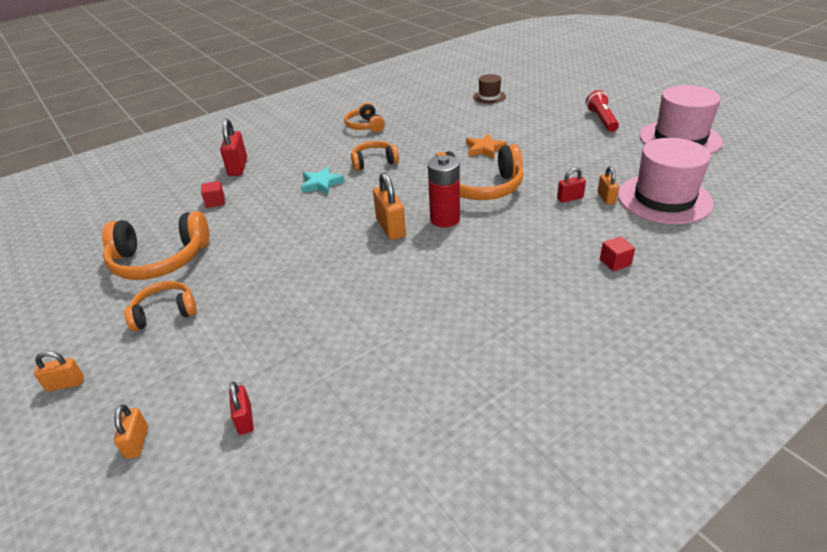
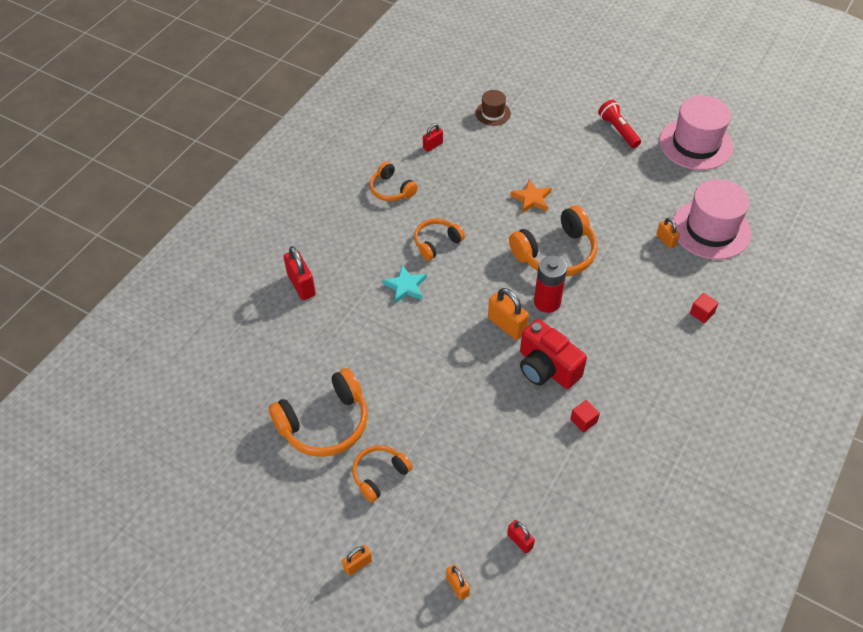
camera: 25 degrees left, 15 degrees up
red cube [201,181,225,208] -> red cube moved to [570,400,600,433]
red padlock [557,167,586,203] -> red padlock moved to [423,124,443,152]
none -> red camera [520,319,587,389]

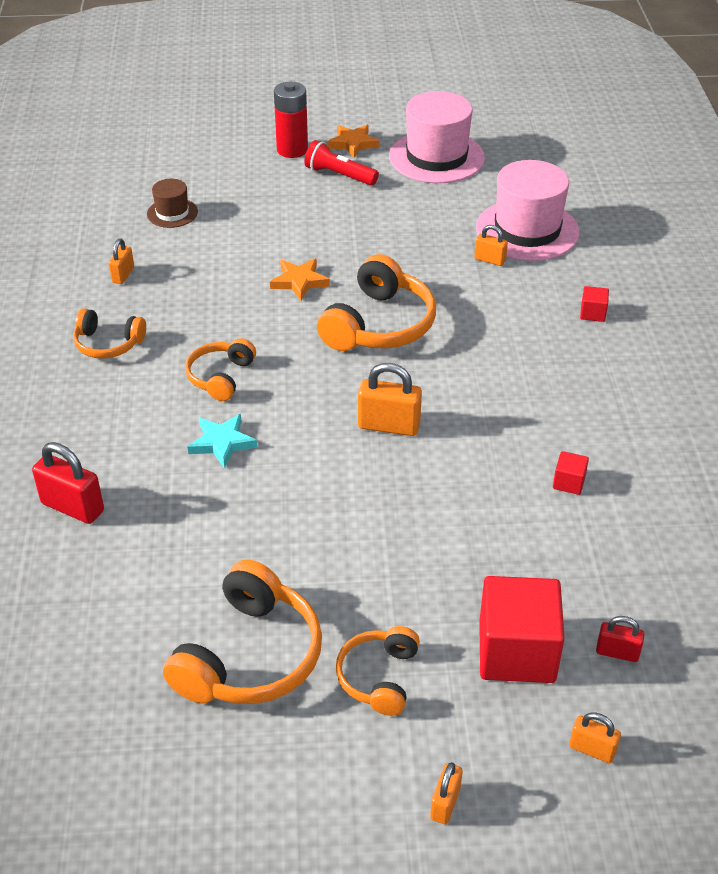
camera: 35 degrees left, 10 degrees down
red padlock [423,124,443,152] -> orange padlock [109,238,134,284]
red camera [520,319,587,389] -> none
red battery [534,255,567,313] -> red battery moved to [274,82,308,158]
none -> orange star [327,125,380,158]
none -> red cube [479,576,565,683]

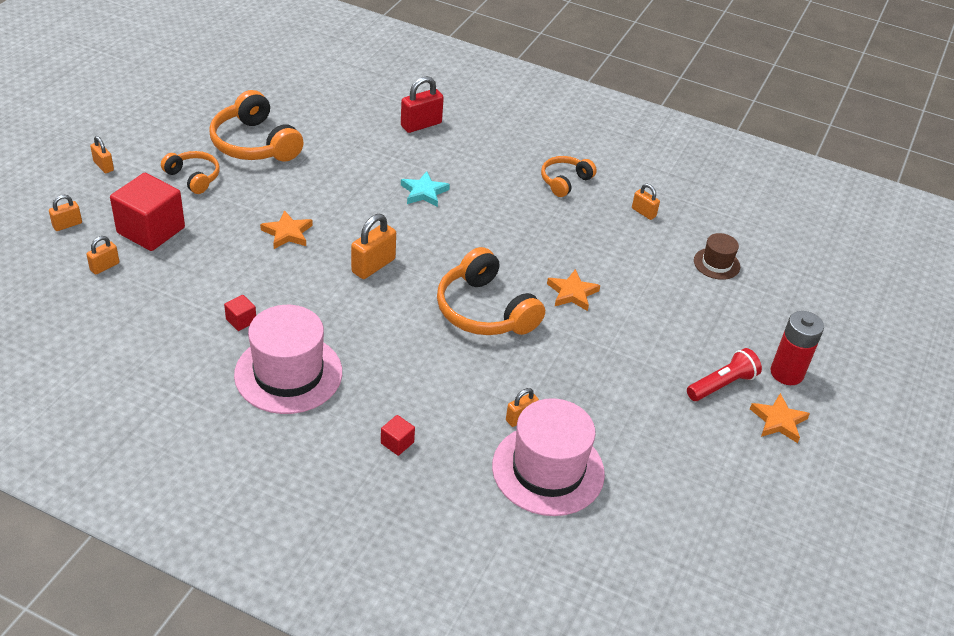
camera: 115 degrees right, 0 degrees up
orange headphones [185,338,256,401] -> none
pink hat [389,91,485,183] -> pink hat moved to [234,305,342,414]
red padlock [596,616,645,662] -> orange padlock [86,236,119,274]
none -> orange star [260,210,313,249]

